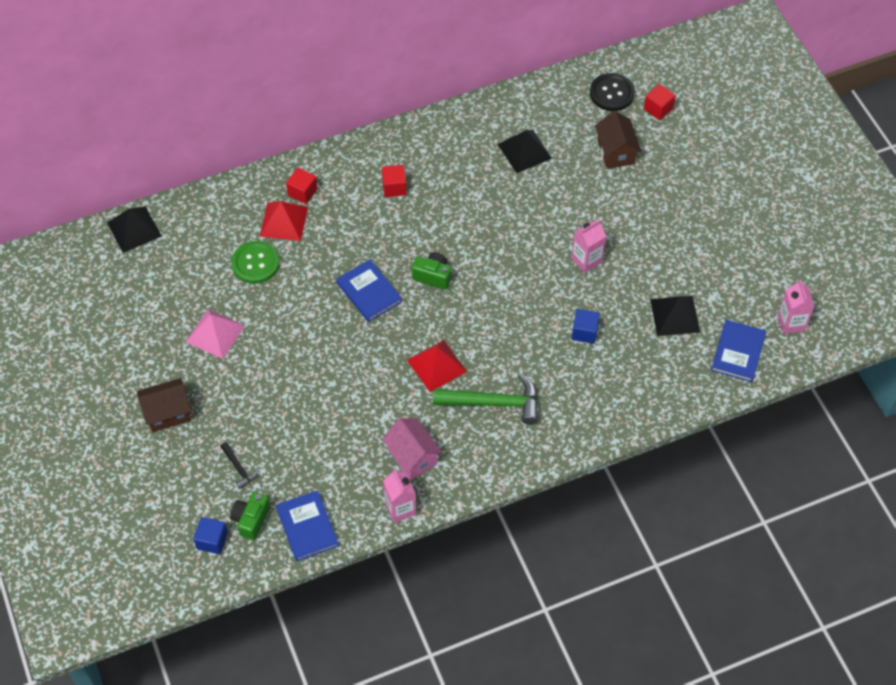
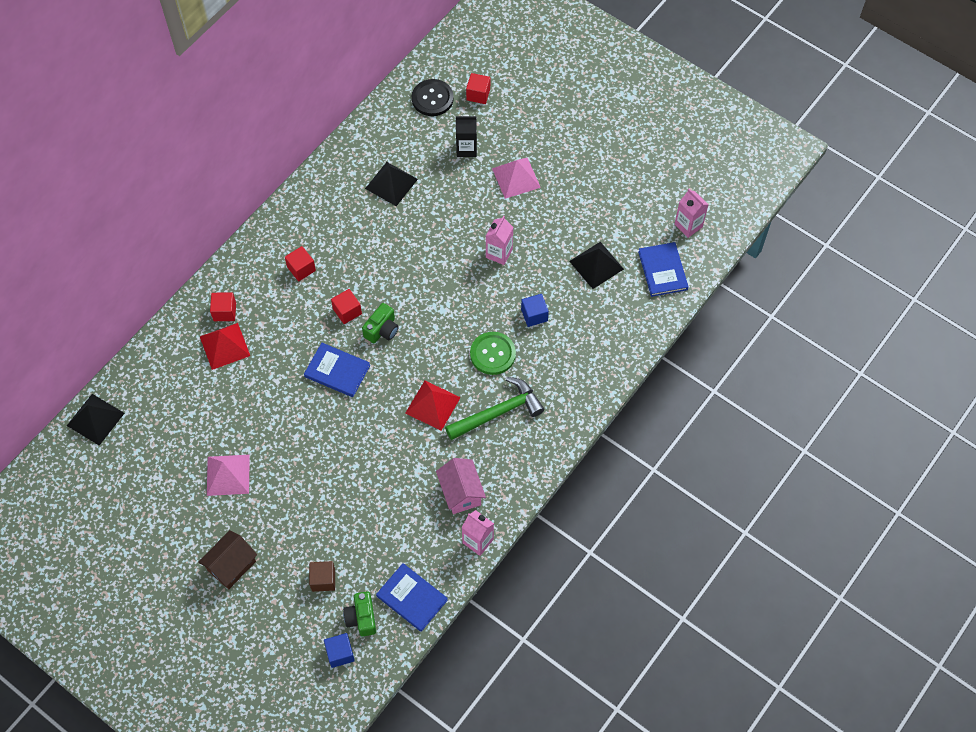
camera: 30 degrees left, 5 degrees up
black hammer [220,442,258,489] -> brown cube [309,561,335,592]
green button [231,241,280,284] -> green button moved to [470,332,516,375]
pink house [382,418,442,480] -> pink house turned 45 degrees clockwise [436,458,486,514]
green camera [412,252,452,290] -> green camera turned 135 degrees clockwise [362,303,399,343]
brown house [595,111,642,169] -> black carton [456,115,477,157]
none -> red cube [331,289,362,324]
none -> pink pyramid [492,158,541,199]

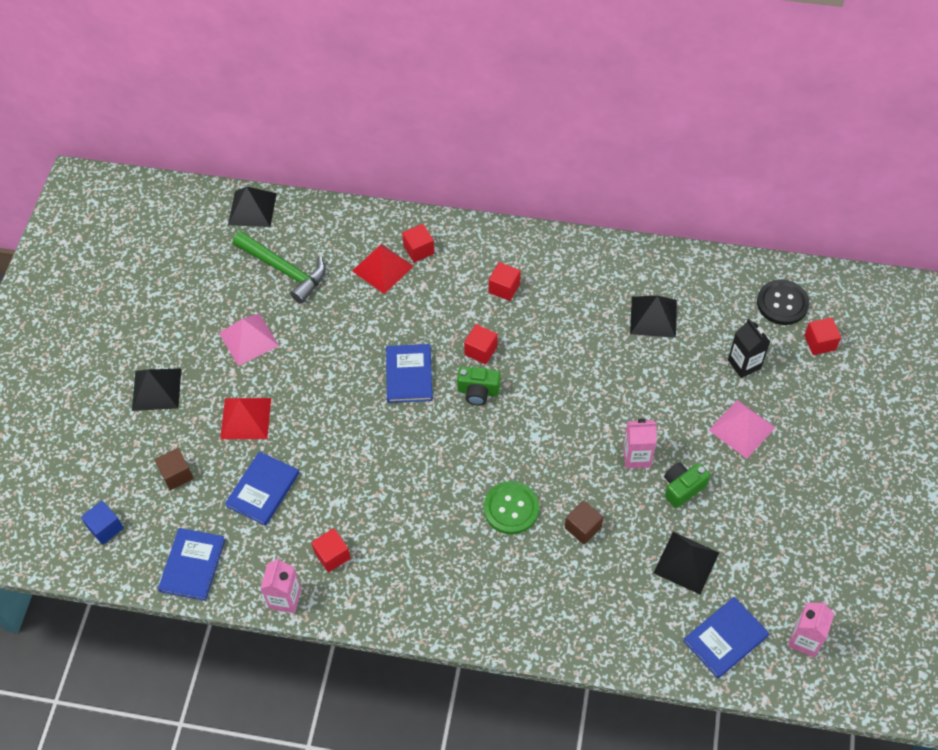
camera: 65 degrees right, 5 degrees down
brown house [199,530,257,589] -> black pyramid [132,368,181,411]
green camera [343,591,376,636] -> green camera moved to [664,462,710,508]
red pyramid [405,381,461,431] -> red pyramid moved to [220,398,271,439]
pink house [436,458,486,514] -> red cube [311,528,351,573]
green hammer [445,377,544,440] -> green hammer moved to [233,231,326,304]
blue cube [521,294,549,327] -> brown cube [565,500,603,545]
none -> blue book [225,451,299,526]

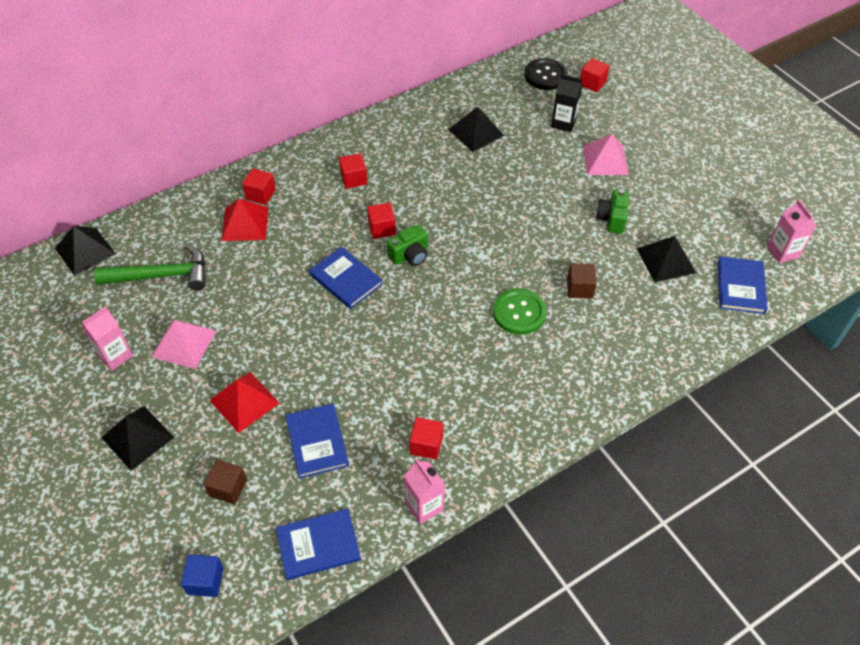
camera: 45 degrees left, 5 degrees down
blue book [158,528,226,601] -> blue book turned 75 degrees counterclockwise [276,508,361,580]
pink carton [623,419,657,469] -> pink carton moved to [81,306,133,371]

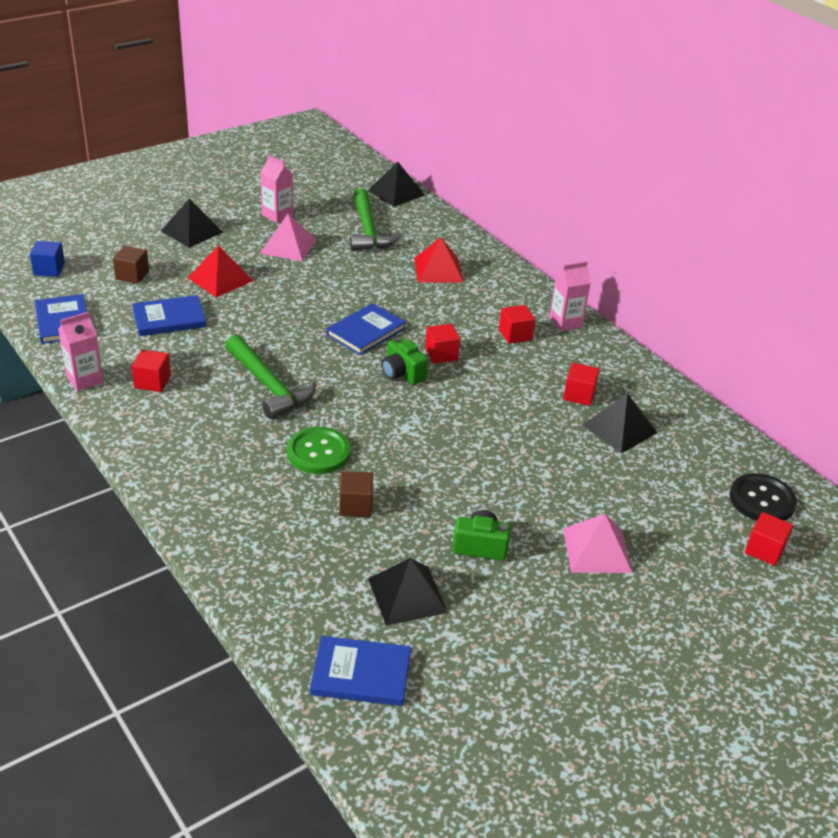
camera: 85 degrees right, 15 degrees down
red cube [242,168,276,205] -> red cube moved to [563,363,599,406]
black carton [551,74,583,132] -> none
pink carton [767,199,816,263] -> pink carton moved to [549,261,591,331]
none -> green hammer [225,335,316,419]

